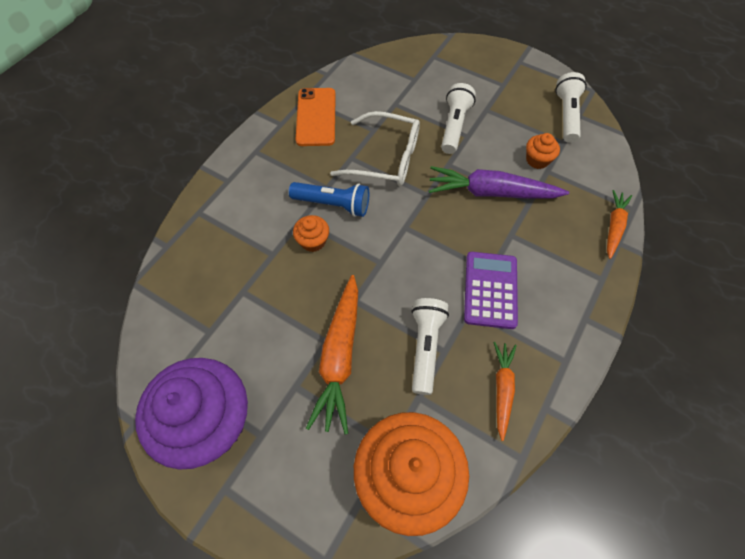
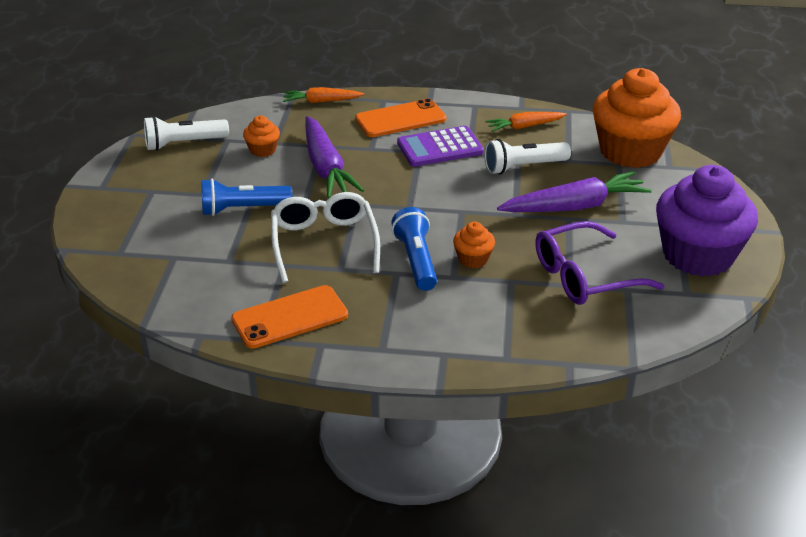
camera: 115 degrees left, 25 degrees down
orange carrot [306,275,358,435] -> purple carrot [497,171,652,212]
white flashlight [441,83,476,154] -> blue flashlight [202,178,292,216]
none -> orange phone [355,98,446,137]
none -> purple glasses [535,221,665,305]

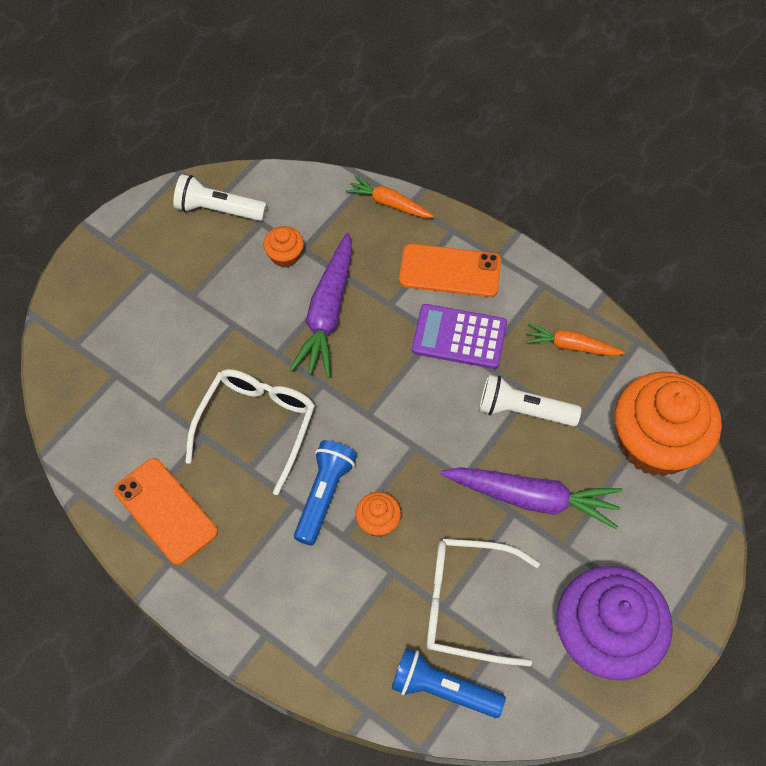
camera: 30 degrees right, 25 degrees up
blue flashlight [202,178,292,216] -> blue flashlight moved to [392,648,506,718]
orange phone [231,285,348,349] -> orange phone turned 45 degrees clockwise [114,458,218,565]
purple glasses [535,221,665,305] -> white glasses [426,538,540,666]

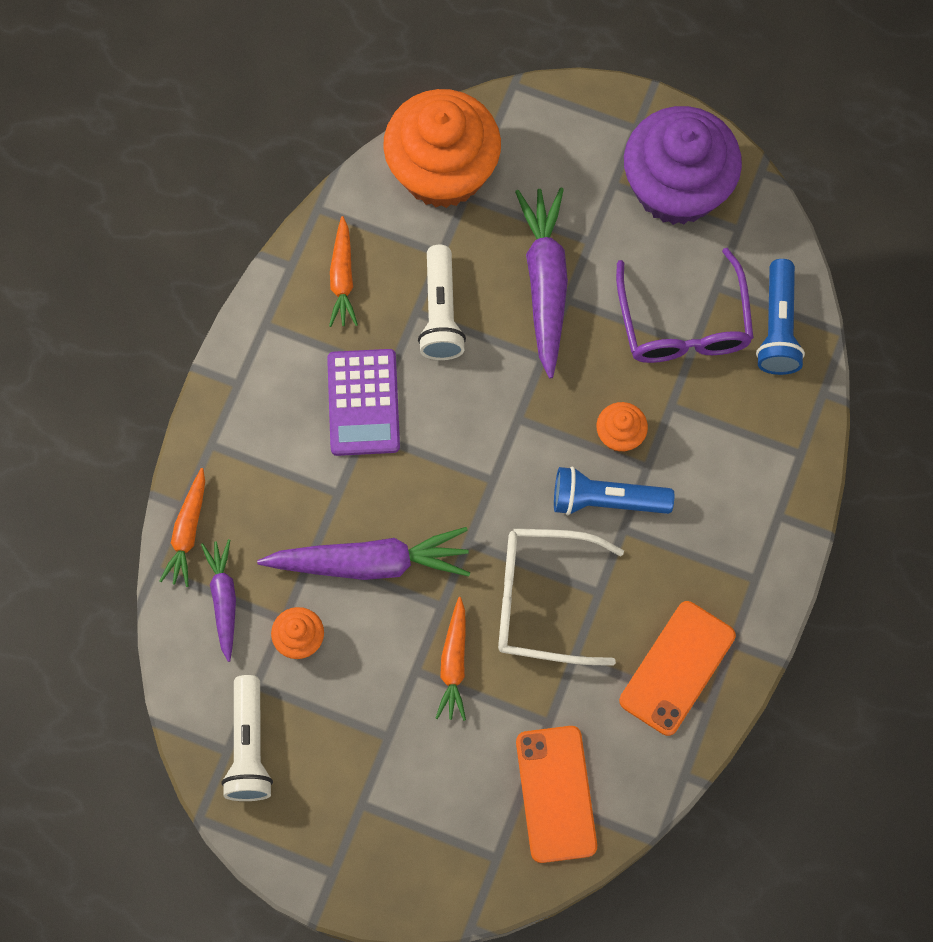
camera: 105 degrees left, 10 degrees up
orange phone [399,244,501,297] -> orange phone moved to [516,726,597,863]
white glasses [426,538,540,666] -> purple glasses [616,248,754,363]
none -> purple carrot [201,539,236,662]
none -> orange carrot [436,597,466,721]

